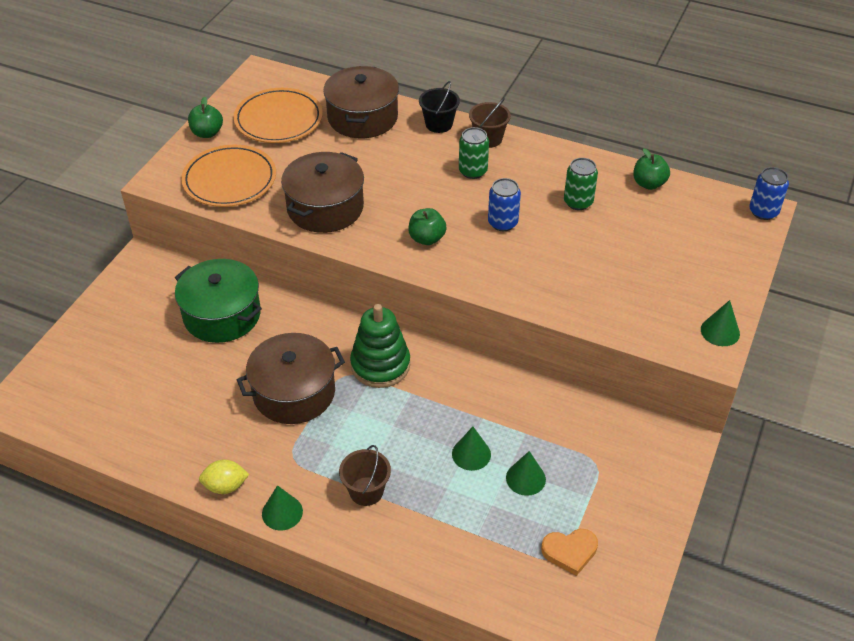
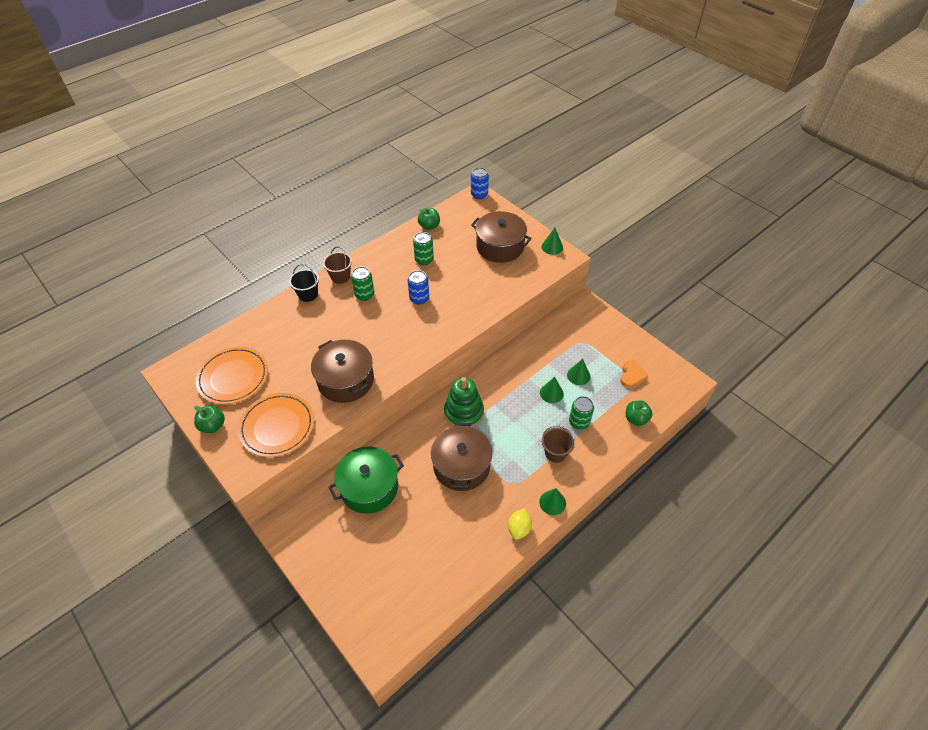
camera: 65 degrees left, 5 degrees up
brown pot [323,66,399,138] -> brown pot moved to [471,211,532,263]
green apple [408,208,447,245] -> green apple moved to [626,401,652,426]
none -> green can [569,396,594,430]

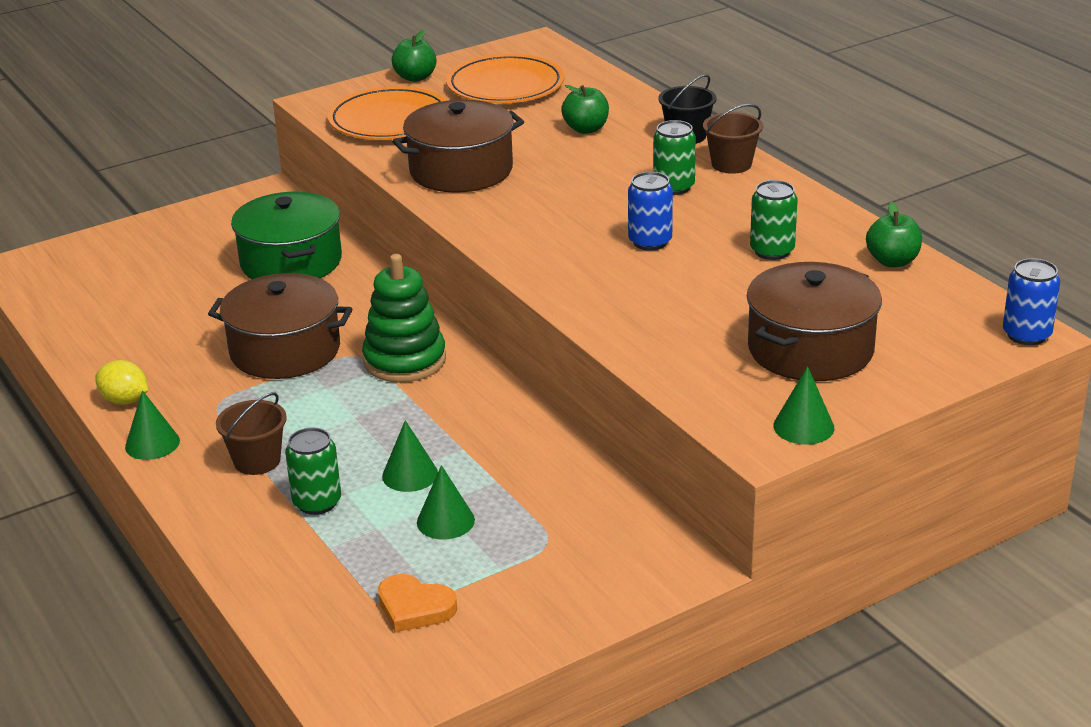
camera: 100 degrees right, 20 degrees down
green apple [626,401,652,426] -> green apple moved to [561,85,609,134]

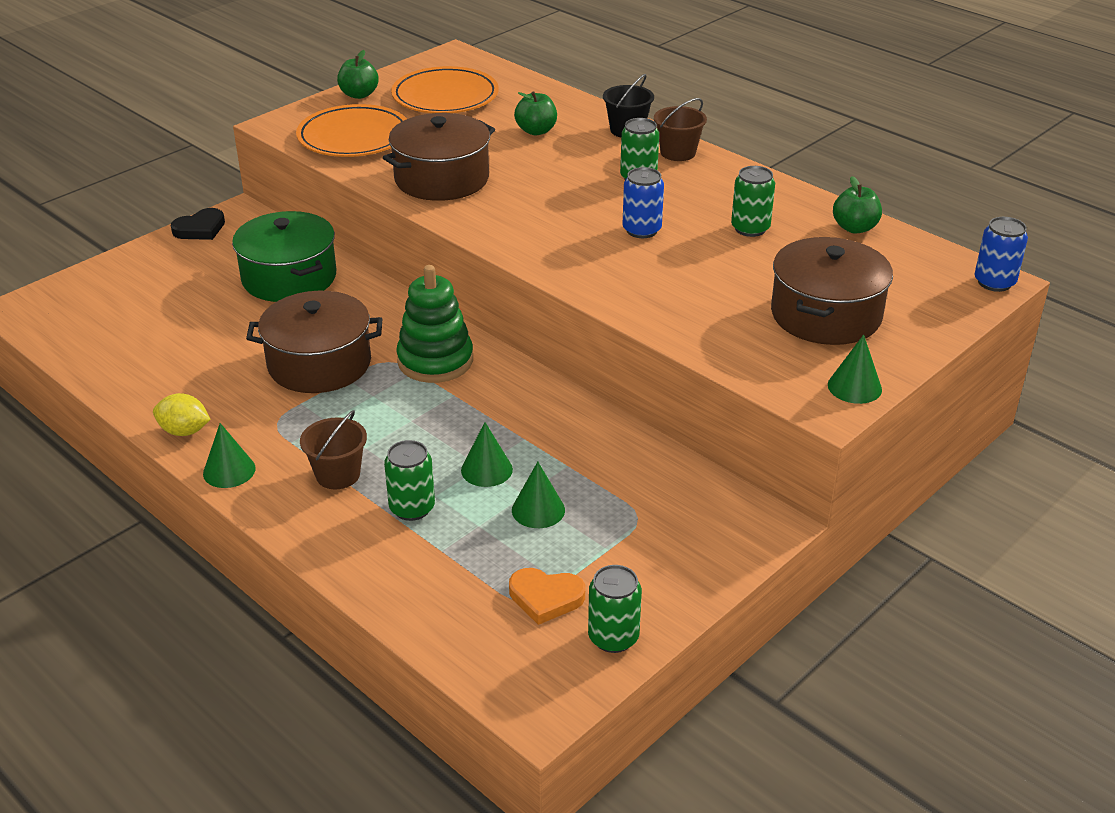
camera: 15 degrees left, 5 degrees up
none -> black heart [171,208,225,240]
none -> green can [588,565,642,653]

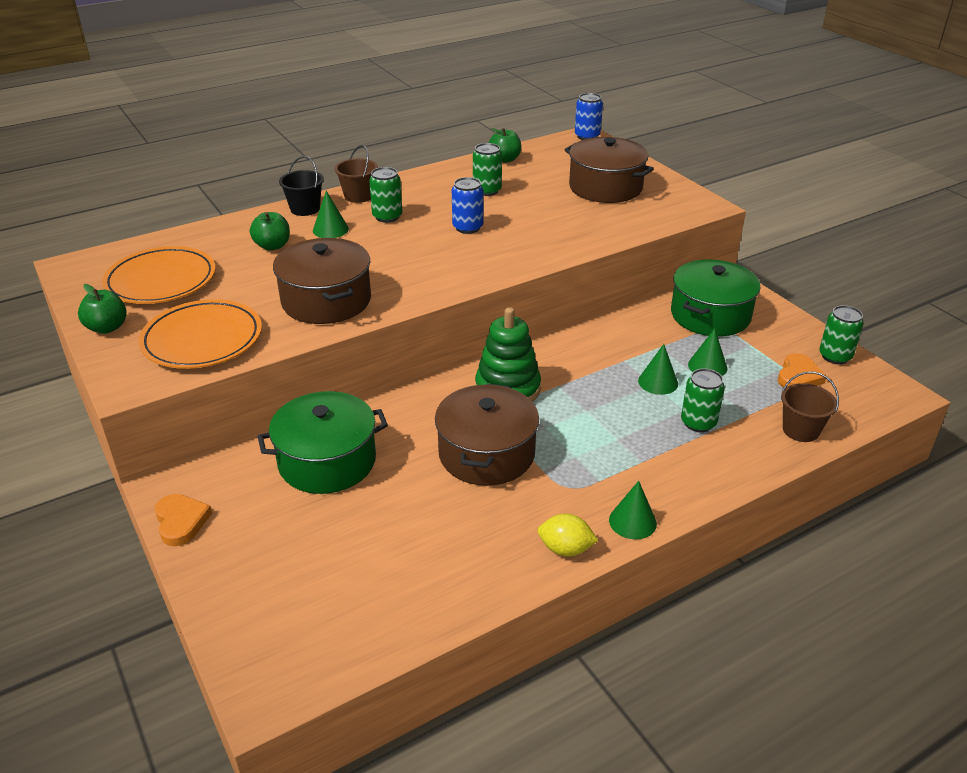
camera: 75 degrees left, 0 degrees up
yellow lemon [153,393,211,436] -> yellow lemon turned 75 degrees clockwise [538,514,598,557]
black heart [171,208,225,240] -> orange heart [155,494,212,546]
brown bucket [300,410,367,490] -> brown bucket moved to [781,371,839,442]
green cone [828,335,882,404] -> green cone moved to [313,191,349,238]
none -> green pot [671,259,760,337]

